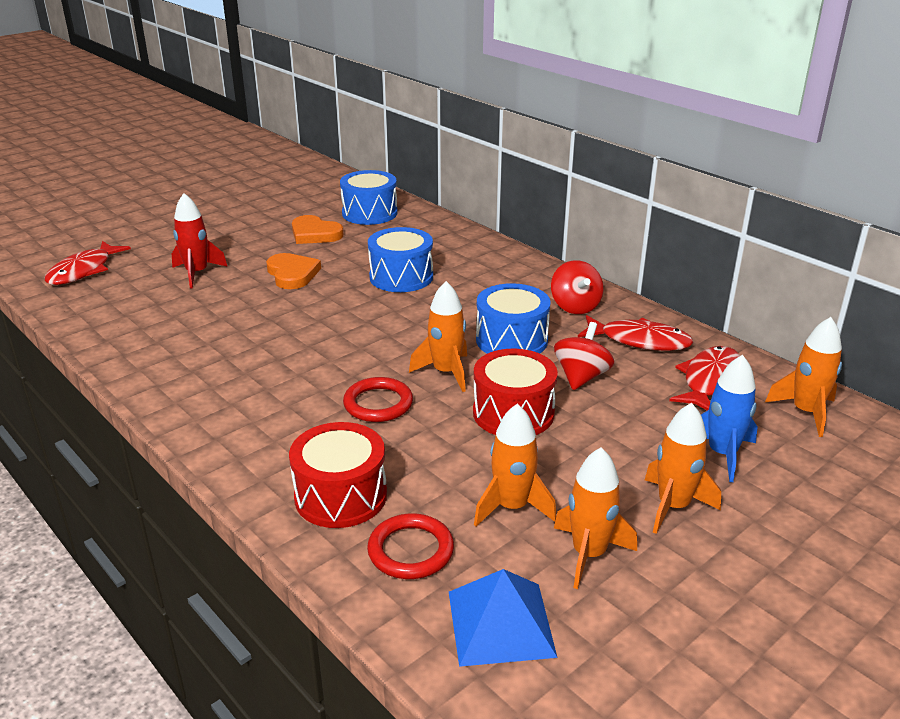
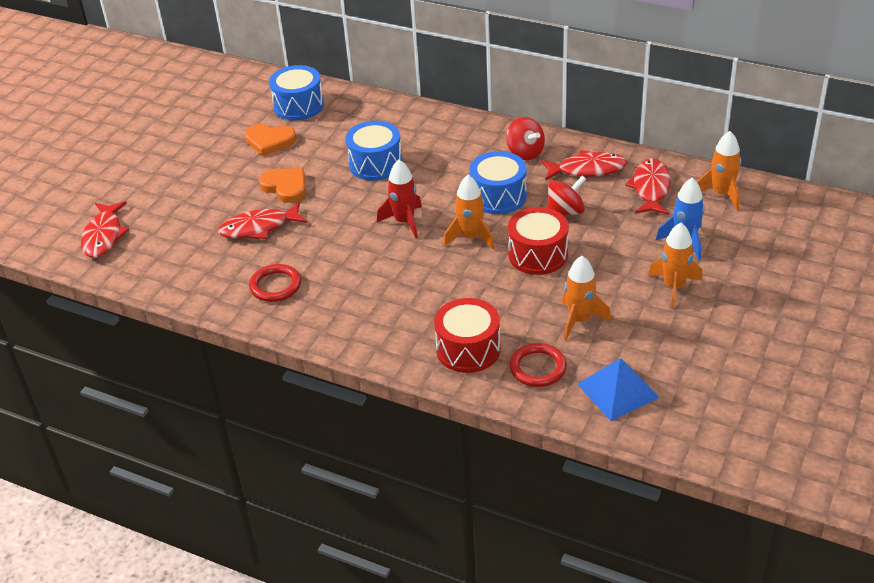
camera: 20 degrees left, 10 degrees up
red rocket [172,193,228,288] -> red rocket moved to [377,160,422,238]
red ring [343,377,413,422] -> red ring moved to [249,264,301,302]
red spinning top [554,322,614,390] -> red spinning top turned 60 degrees clockwise [548,175,586,216]
orange rocket [554,447,637,589] -> none
none -> red fish [218,202,307,239]

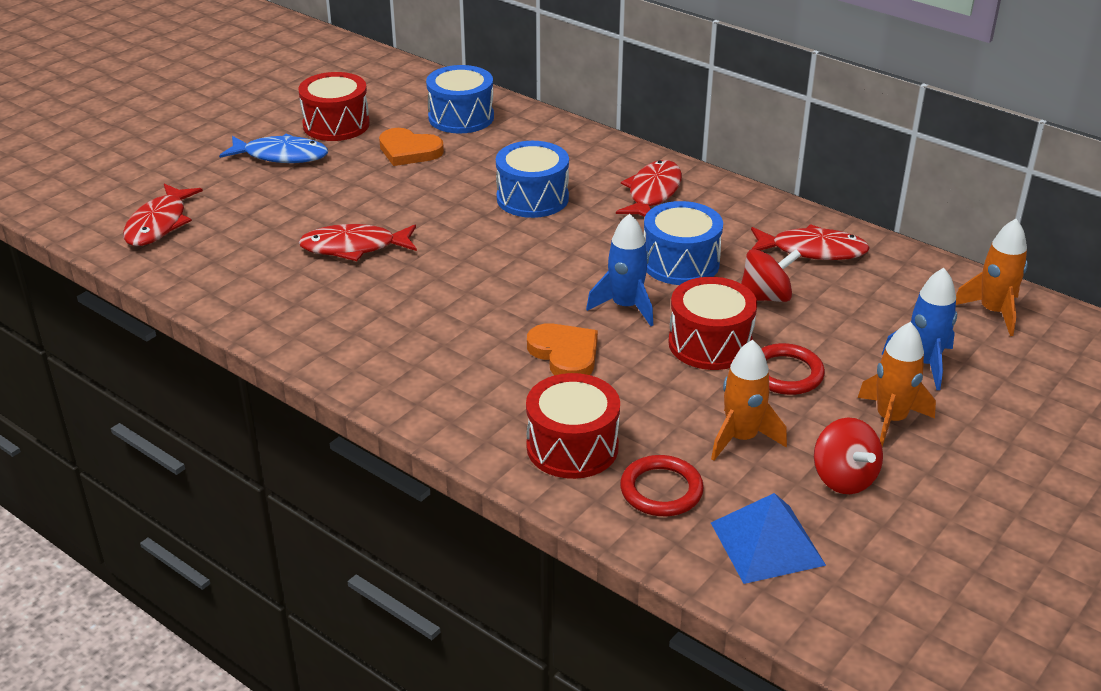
camera: 10 degrees right, 5 degrees down
red ring [249,264,301,302] -> red ring moved to [761,343,825,395]
orange heart [259,168,306,203] -> orange heart moved to [527,323,598,375]
red rocket [377,160,422,238] -> none
orange rocket [444,175,494,249] -> blue rocket [586,213,653,326]
red spinning top [506,117,545,160] -> red spinning top moved to [814,418,883,494]
red fish [625,158,671,215] -> red fish moved to [616,160,682,217]
none -> blue fish [219,134,328,163]
none -> red drum [298,72,370,141]

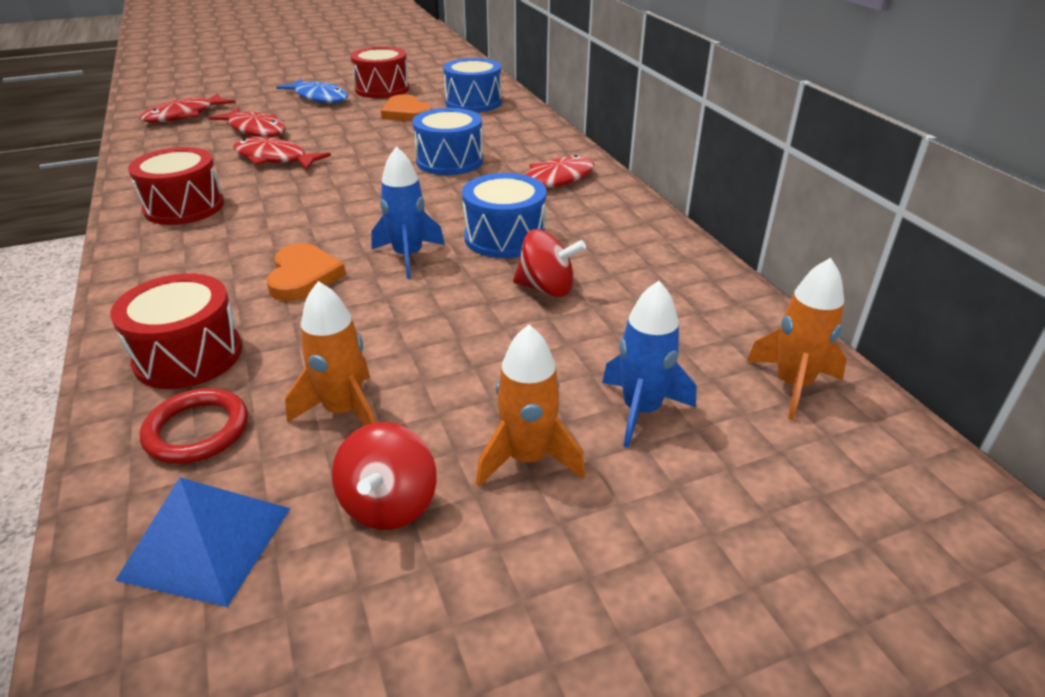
camera: 30 degrees right, 0 degrees up
red drum [668,277,757,370] -> red drum moved to [128,147,224,225]
red fish [751,224,870,260] -> red fish moved to [209,108,286,137]
red ring [761,343,825,395] -> none

